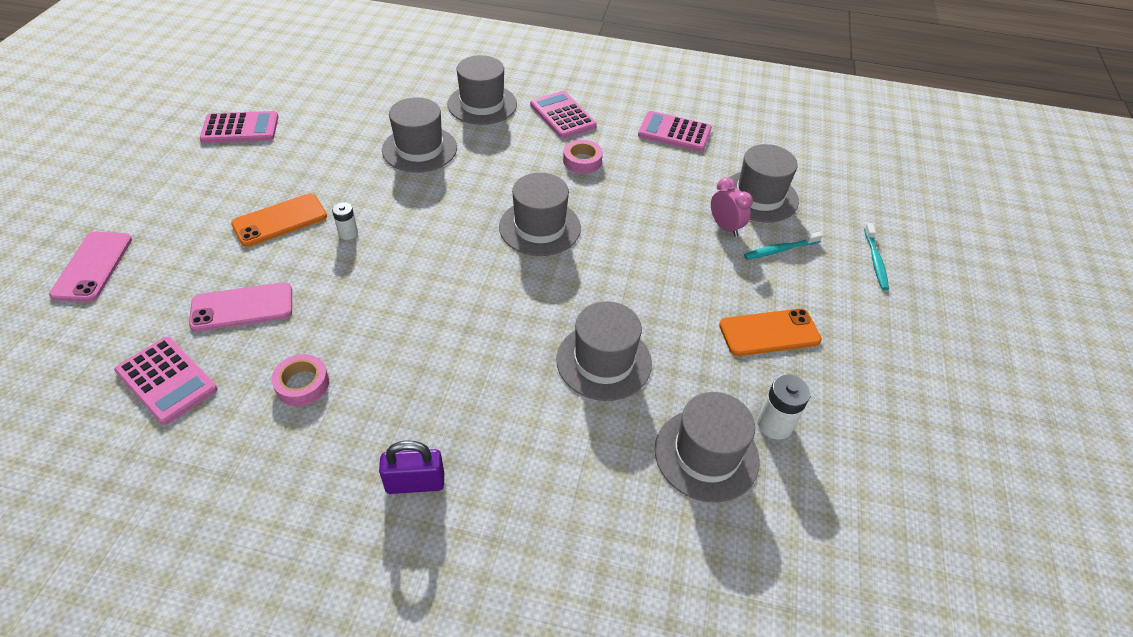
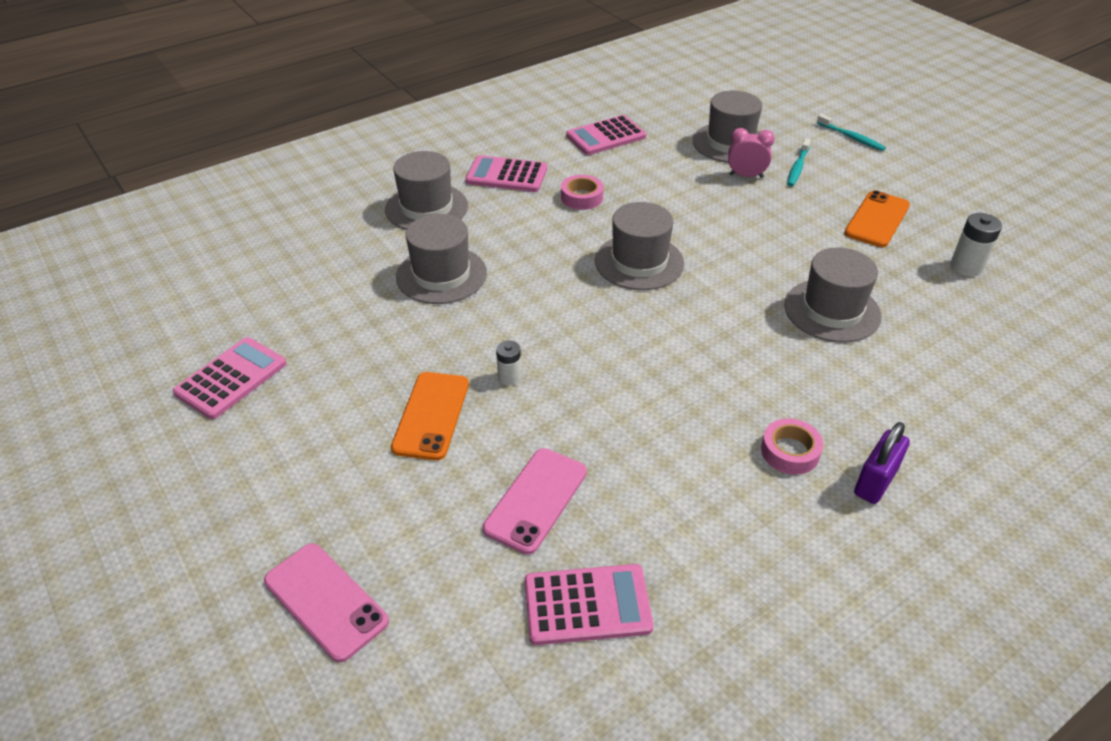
camera: 45 degrees left, 5 degrees down
pink tape [271,354,329,406] -> pink tape moved to [761,418,823,475]
grey hat [655,392,760,503] -> none

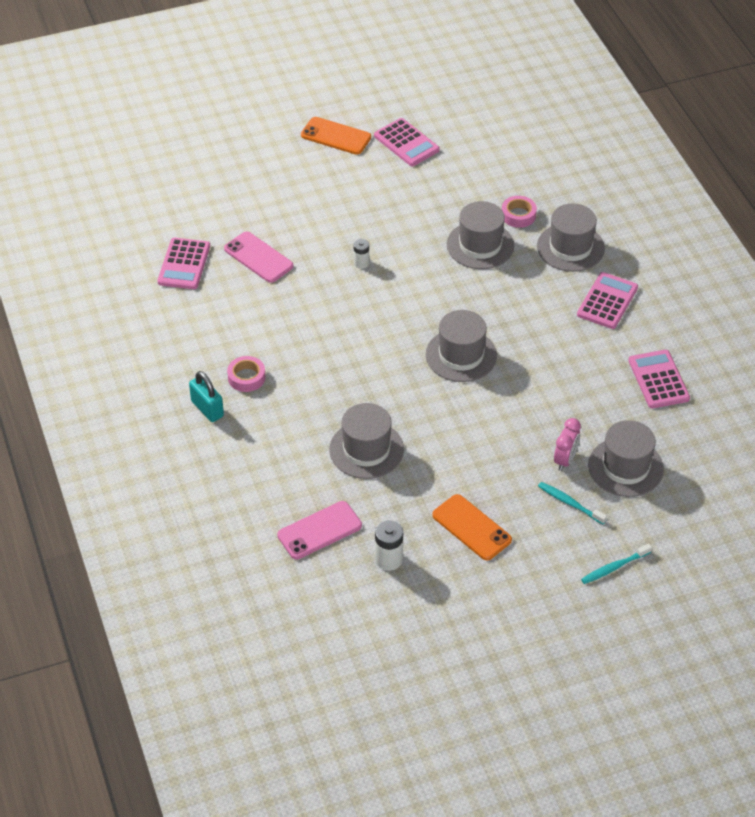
camera: 105 degrees right, 5 degrees up
pink phone [264,543,389,662] -> pink phone moved to [277,501,362,559]
orange phone [391,372,469,461] -> orange phone moved to [301,117,371,155]
pink tape [561,175,604,210] -> pink tape moved to [502,196,537,228]
purple padlock [854,422,910,504] -> turquoise padlock [189,371,224,422]

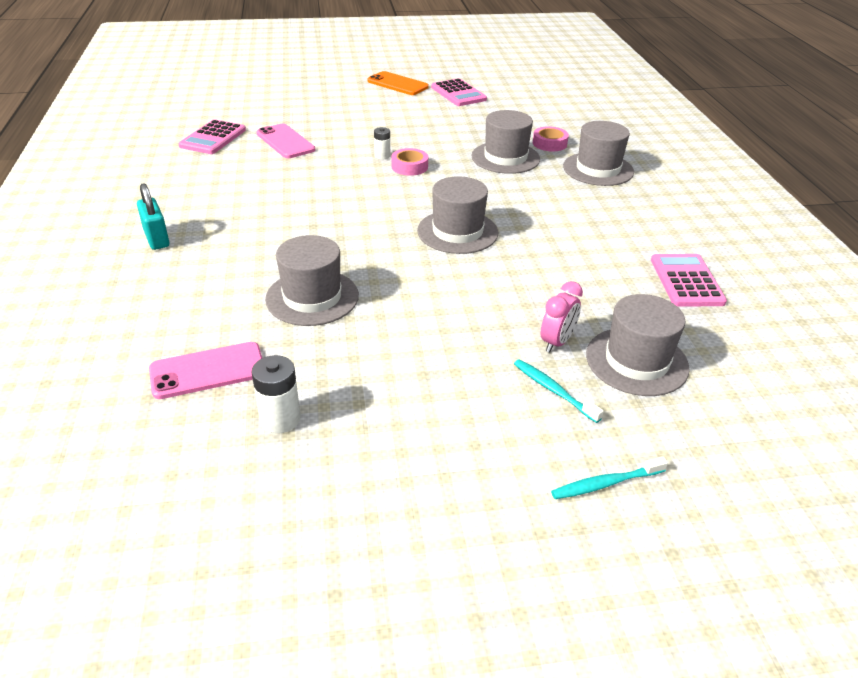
camera: 10 degrees right, 10 degrees down
pink tape [227,356,265,392] -> pink tape moved to [391,148,428,176]
orange phone [432,494,512,560] -> none
pink calculator [577,272,638,329] -> none

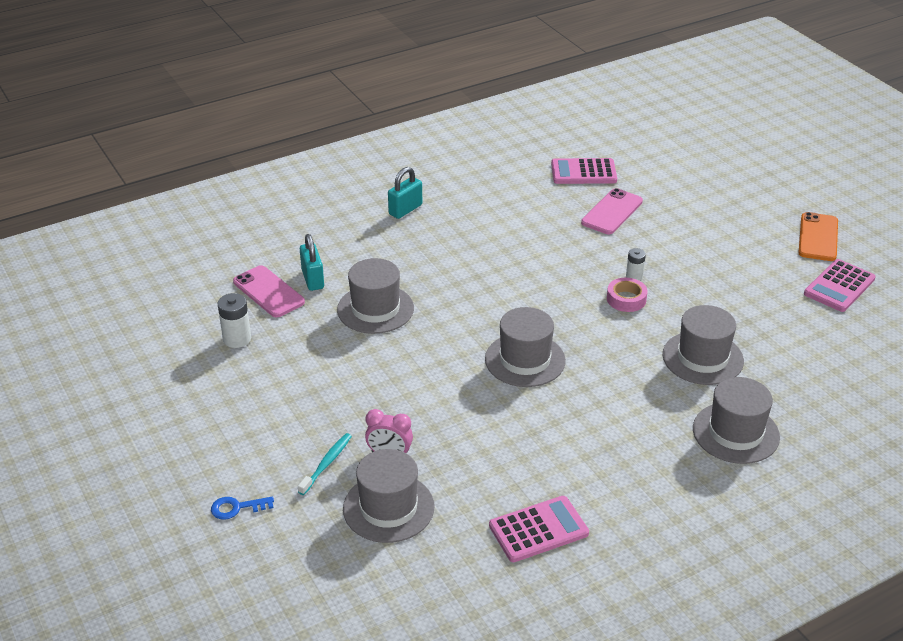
camera: 70 degrees right, 0 degrees up
pink tape [533,126,569,151] -> none
turquoise toothbrush [551,456,668,499] -> blue key [211,496,274,520]
none -> turquoise padlock [300,234,324,291]

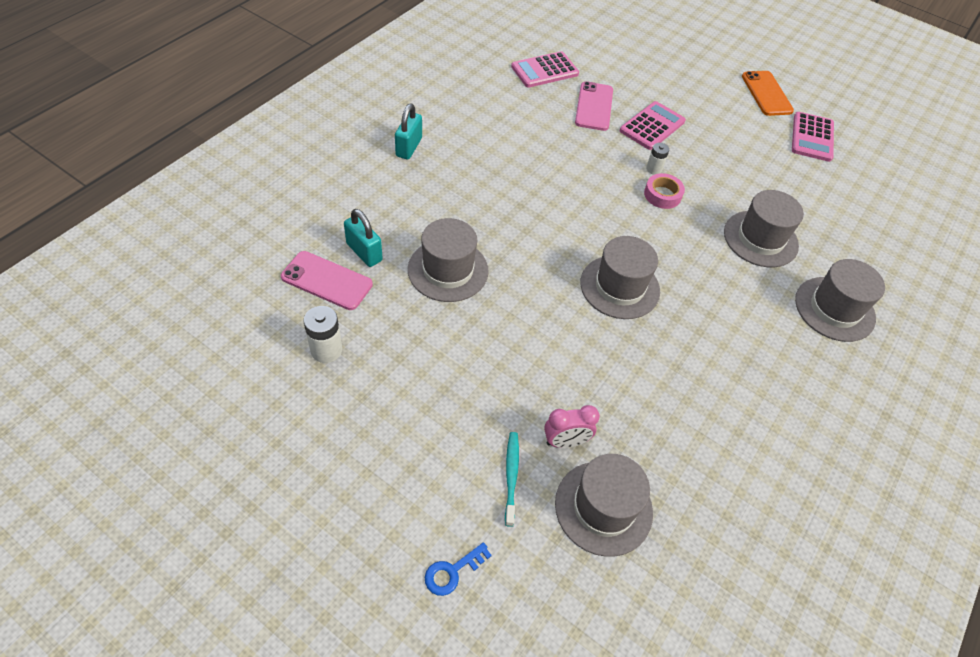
camera: 30 degrees left, 15 degrees up
pink calculator [489,496,589,562] -> pink calculator moved to [620,101,686,150]

